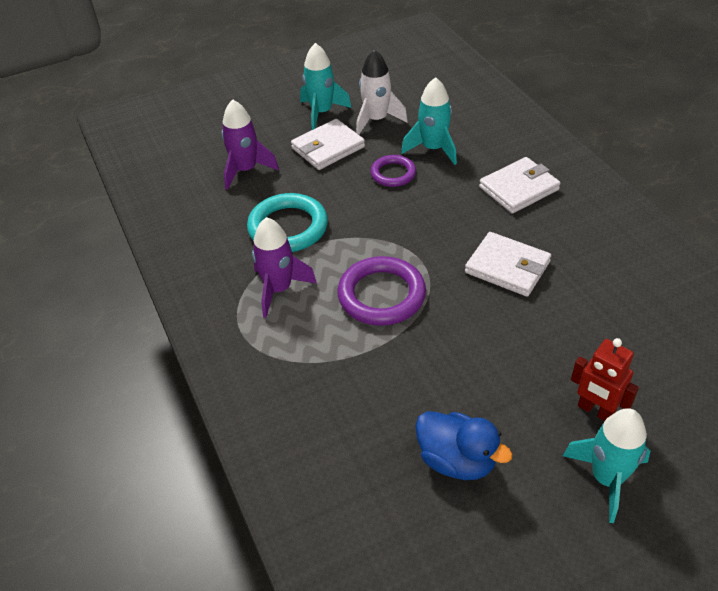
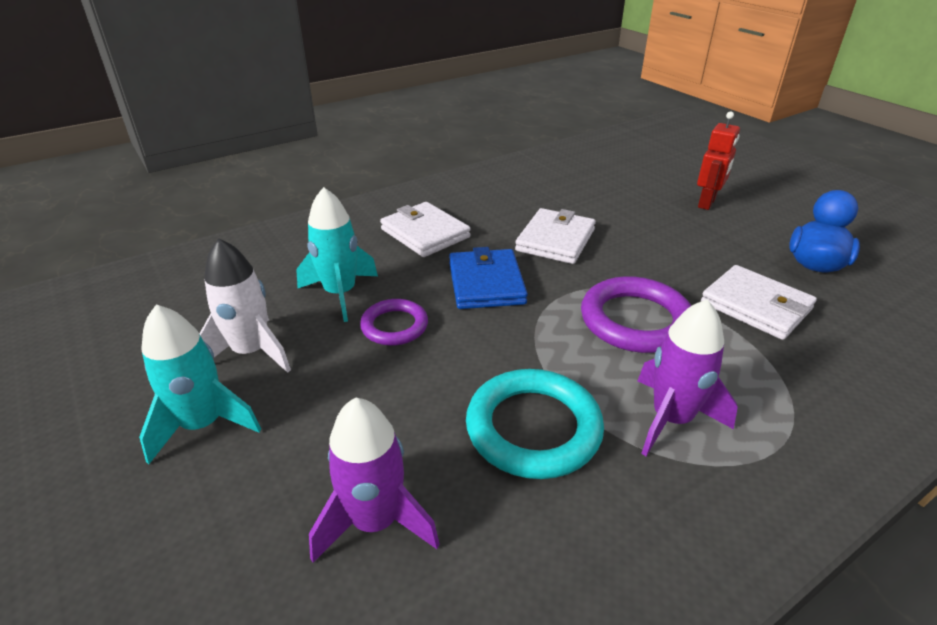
camera: 100 degrees left, 10 degrees down
white wallet [291,119,365,170] -> white wallet moved to [701,265,817,340]
turquoise rocket [563,408,651,523] -> none
none -> blue wallet [449,247,528,309]

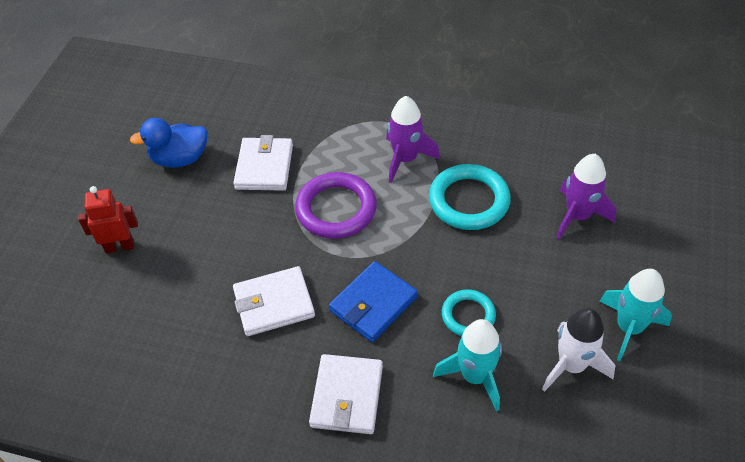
camera: 130 degrees left, 15 degrees up
purple ring [360,299,428,346] -> turquoise ring [442,290,496,336]

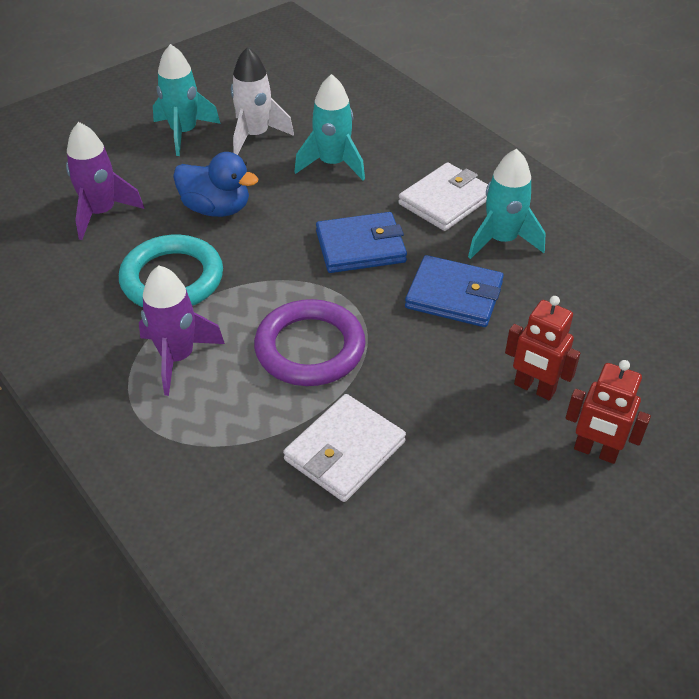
camera: 145 degrees left, 5 degrees down
blue duck [130,118,208,168] -> blue duck moved to [173,152,258,217]
white wallet [233,266,315,336] -> blue wallet [405,255,504,327]
turquoise ring [442,290,496,336] -> none
none -> turquoise rocket [468,149,545,259]
none -> red robot [505,296,581,400]

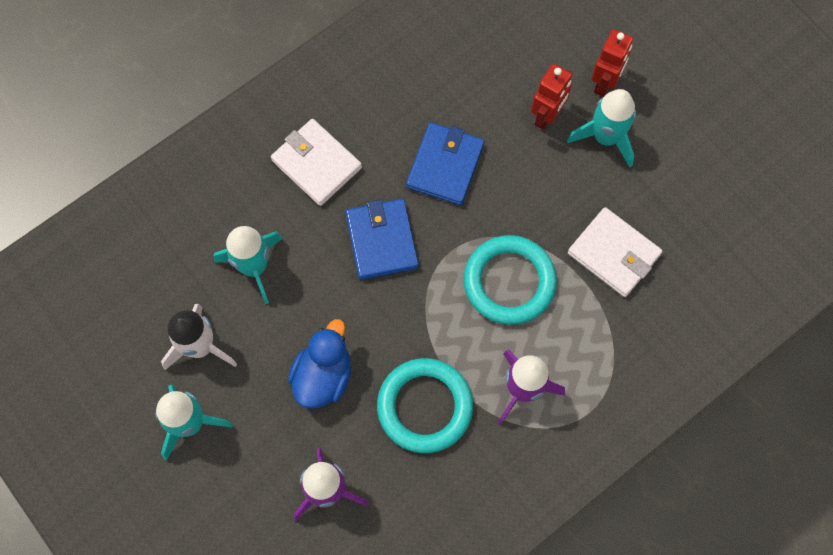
camera: 90 degrees left, 25 degrees up
purple ring [254,299,366,386] -> turquoise ring [464,235,557,325]
turquoise rocket [468,149,545,259] -> turquoise rocket moved to [567,89,636,167]

